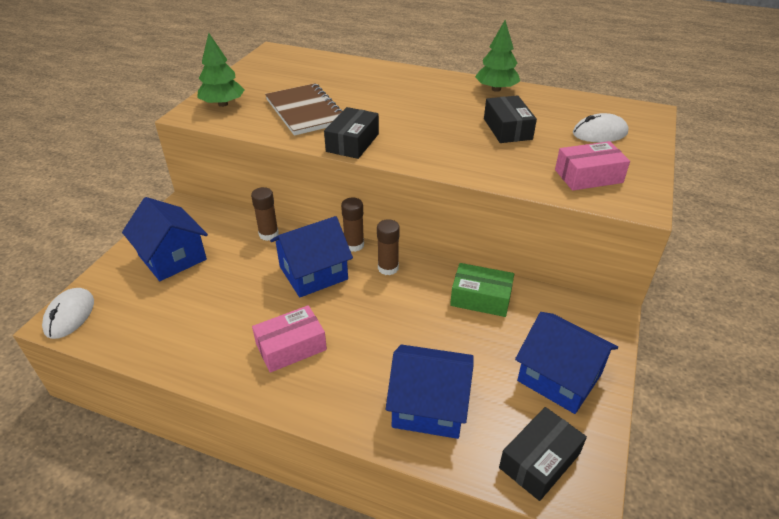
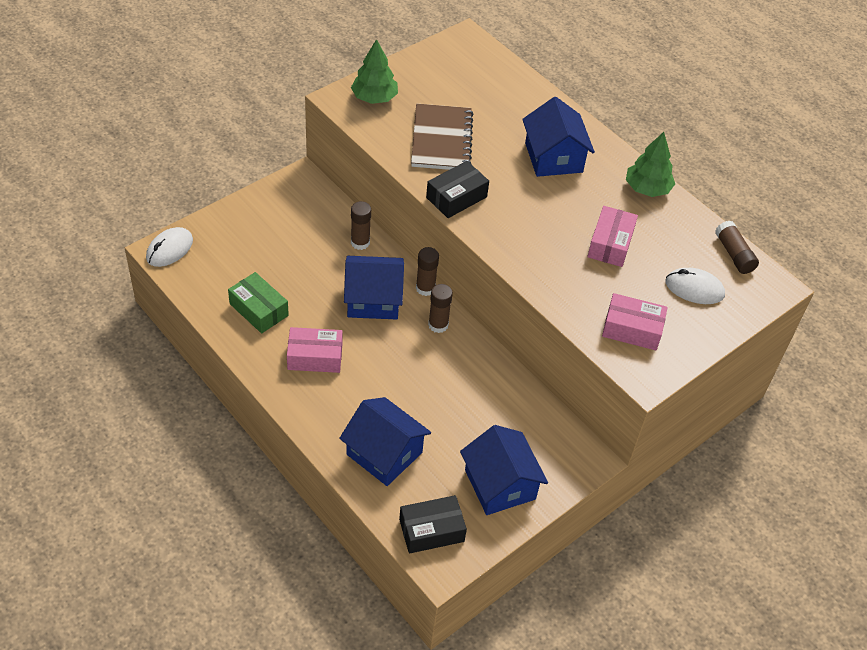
camera: 25 degrees right, 10 degrees up
blue house [122,197,208,281] -> blue house moved to [522,97,595,177]
green box [450,263,514,317] -> green box moved to [228,272,289,333]
black box [484,95,537,143] -> pink box [587,206,638,267]
none -> brown glue stick [715,220,759,274]

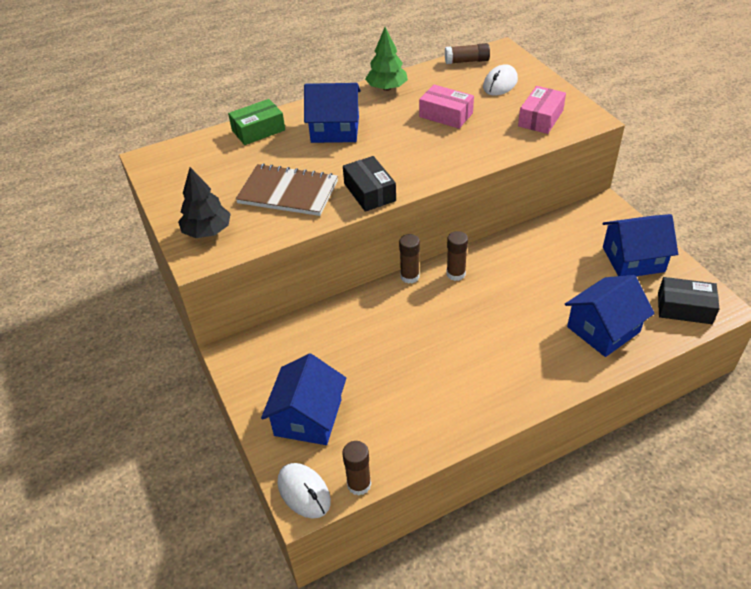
camera: 70 degrees left, 5 degrees down
green box [228,272,289,333] -> green box moved to [228,99,285,145]
pink box [287,327,343,373] -> none
blue house [344,256,404,319] -> blue house moved to [261,353,346,445]
green tree [351,39,398,104] -> black tree [178,167,231,238]
brown glue stick [351,201,371,250] -> brown glue stick moved to [342,441,371,496]
black box [399,495,467,554] -> black box turned 75 degrees counterclockwise [658,277,719,324]

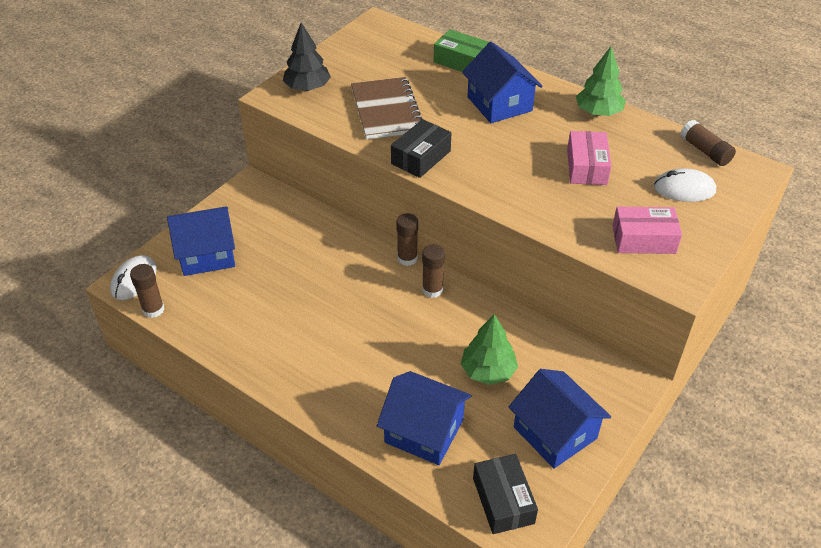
camera: 60 degrees right, 0 degrees up
none -> green tree [461,314,518,385]

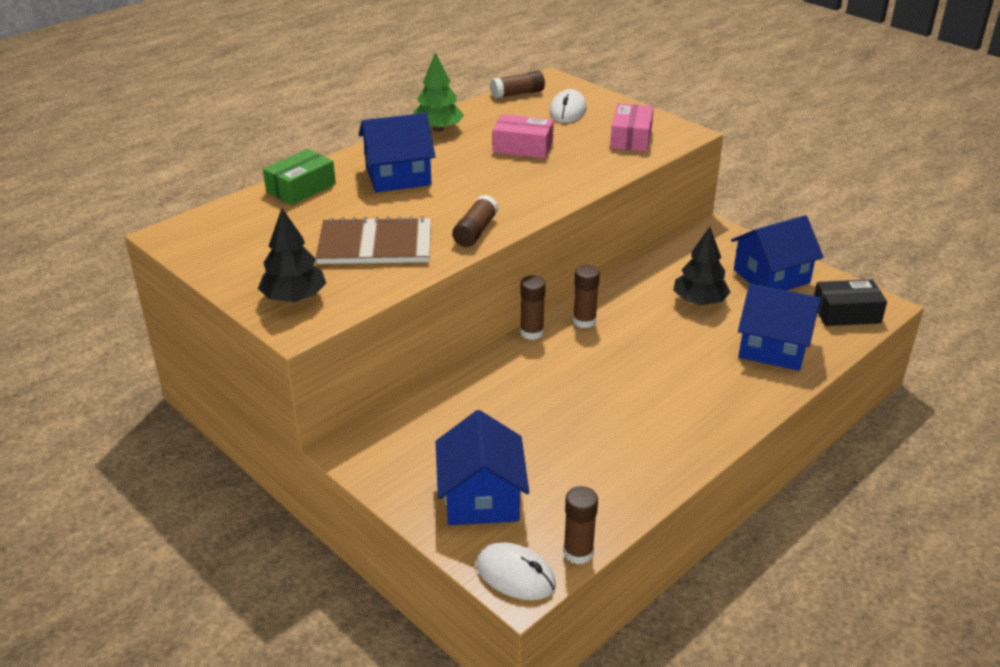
camera: 80 degrees left, 10 degrees down
blue house [377,371,471,465] -> blue house turned 75 degrees clockwise [738,284,821,371]
black box [391,119,451,178] -> brown glue stick [452,195,499,247]
green tree [461,314,518,385] -> black tree [673,227,731,305]

